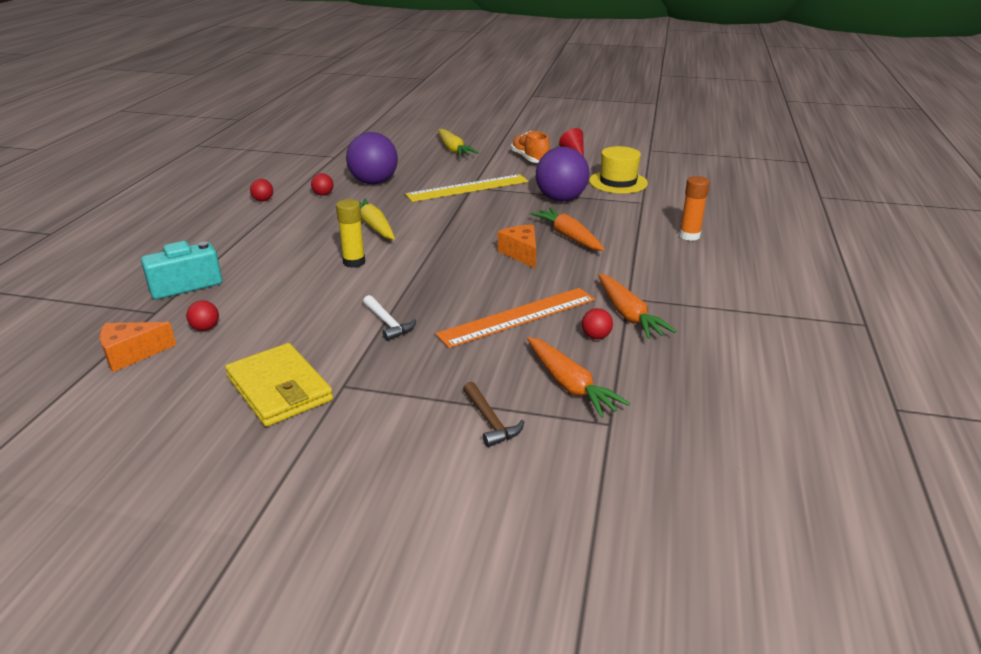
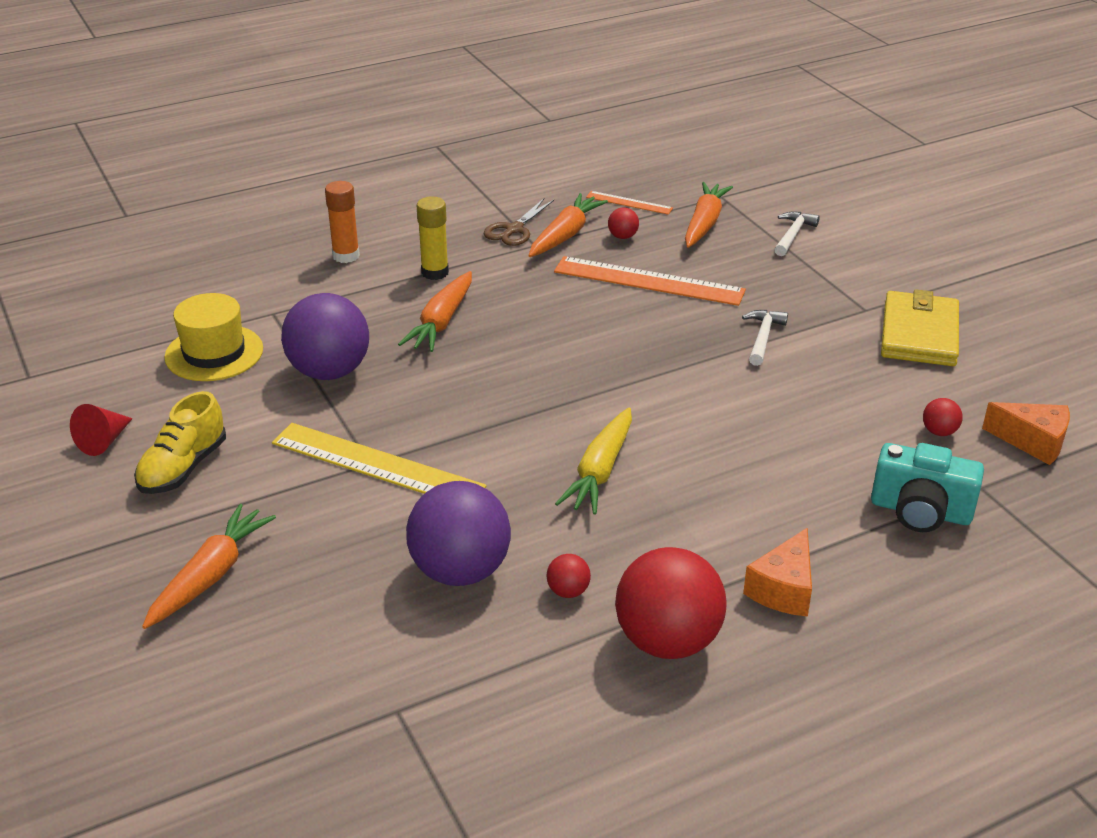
camera: 130 degrees left, 5 degrees up
red ball [250,179,273,202] -> red ball [615,547,727,659], size x2.38
yellow glue stick [336,199,365,268] -> yellow glue stick moved to [417,196,449,280]
yellow carrot [438,129,479,157] -> orange carrot [142,504,276,629]
brown hammer [463,382,524,447] -> white hammer [774,212,820,256]
orange cheese [498,225,536,269] -> orange cheese moved to [743,528,812,617]
orange shoe [511,131,550,163] -> yellow shoe [134,391,226,494]
none -> brown scissors [483,198,554,246]
none -> orange ruler [586,191,673,215]

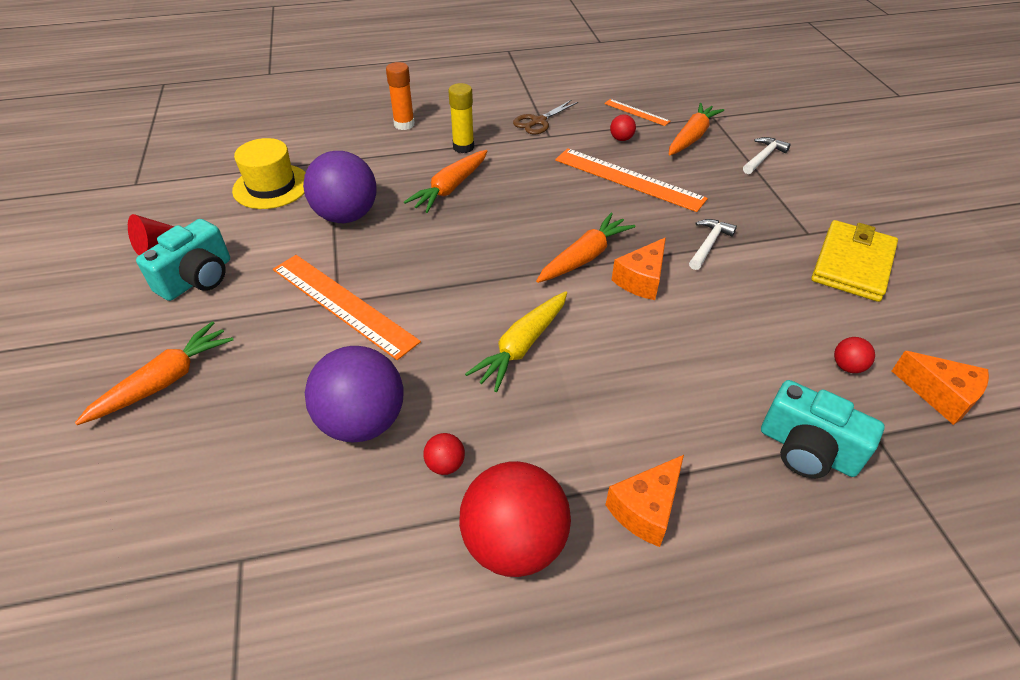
camera: 15 degrees right, 10 degrees up
yellow shoe [134,391,226,494] -> turquoise camera [136,219,230,301]
yellow ruler [272,423,487,494] -> orange ruler [273,255,421,360]
orange carrot [529,193,608,257] -> orange carrot moved to [536,213,636,283]
none -> orange cheese [612,237,666,300]

